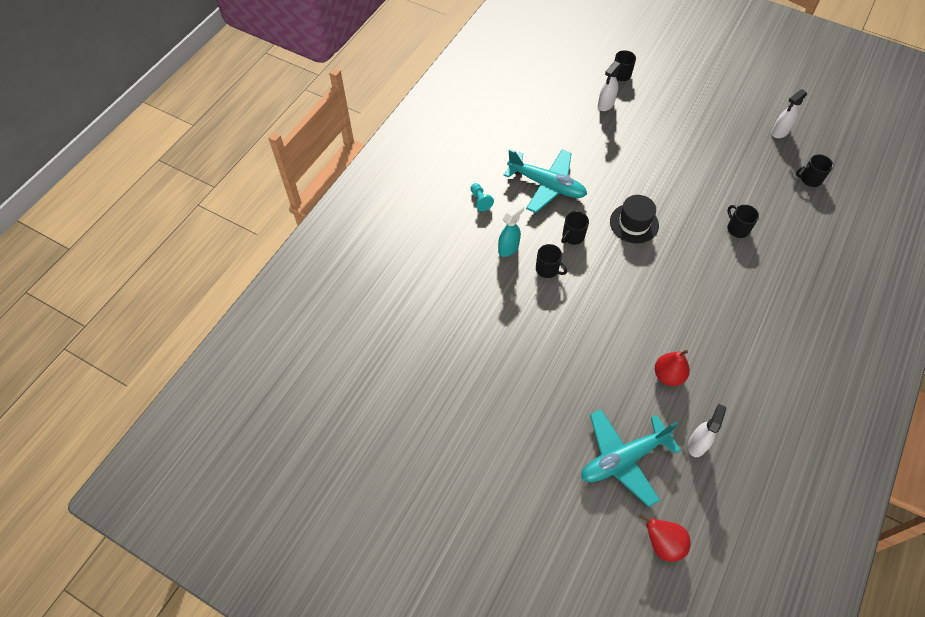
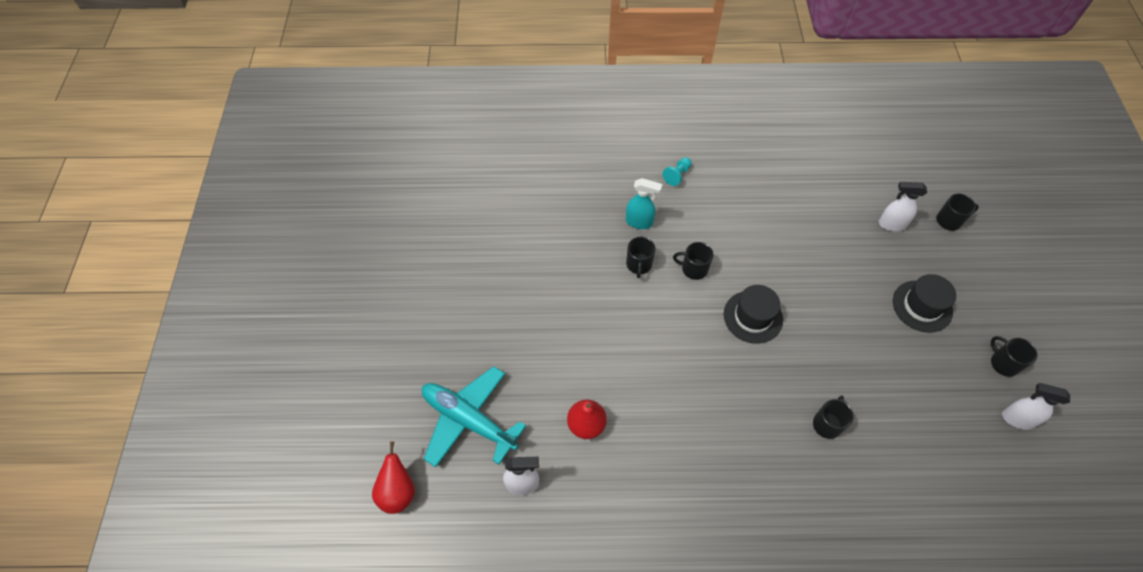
camera: 60 degrees right, 0 degrees up
turquoise plane [504,149,587,213] -> none
black mug [796,154,833,187] -> black mug moved to [991,336,1038,377]
none -> black hat [893,274,956,333]

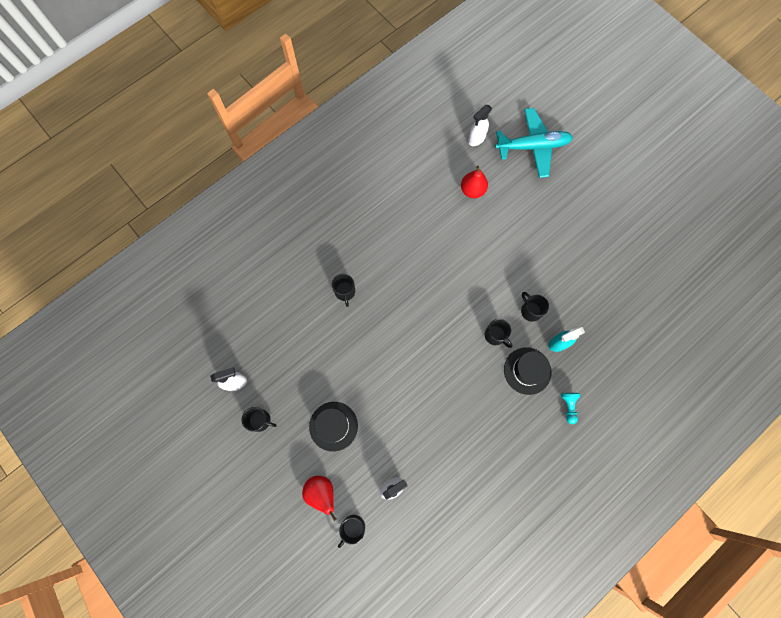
camera: 140 degrees right, 15 degrees up
red pear [372,441,415,514] -> red pear moved to [302,476,337,521]
black mug [673,242,713,280] -> black mug turned 75 degrees clockwise [485,319,512,348]
black hat [724,285,783,344] -> black hat moved to [504,347,551,395]

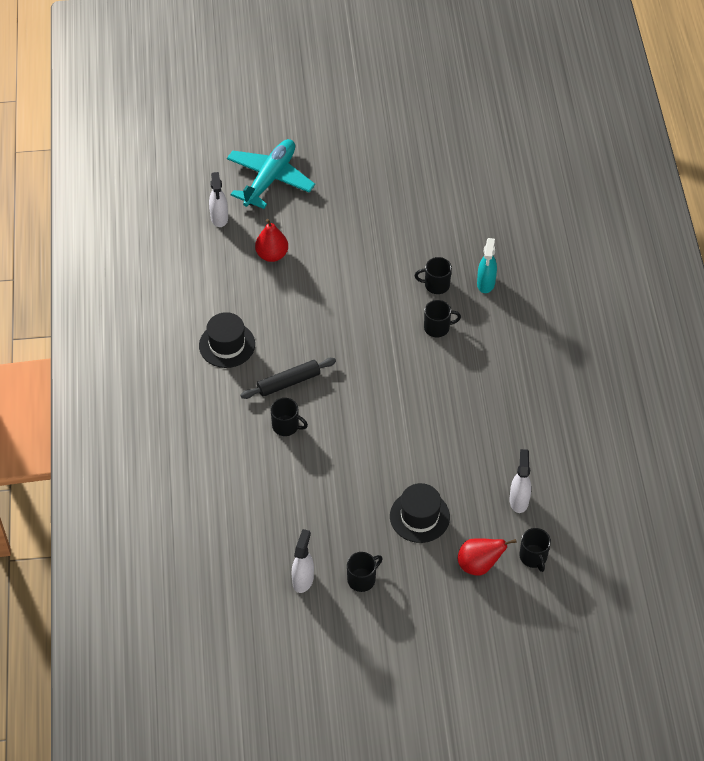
camera: 55 degrees left, 20 degrees down
black hat [504,347,551,395] -> black hat moved to [199,312,255,368]
turquoise pawn [561,393,580,424] -> none
none -> black rolling pin [240,358,336,399]

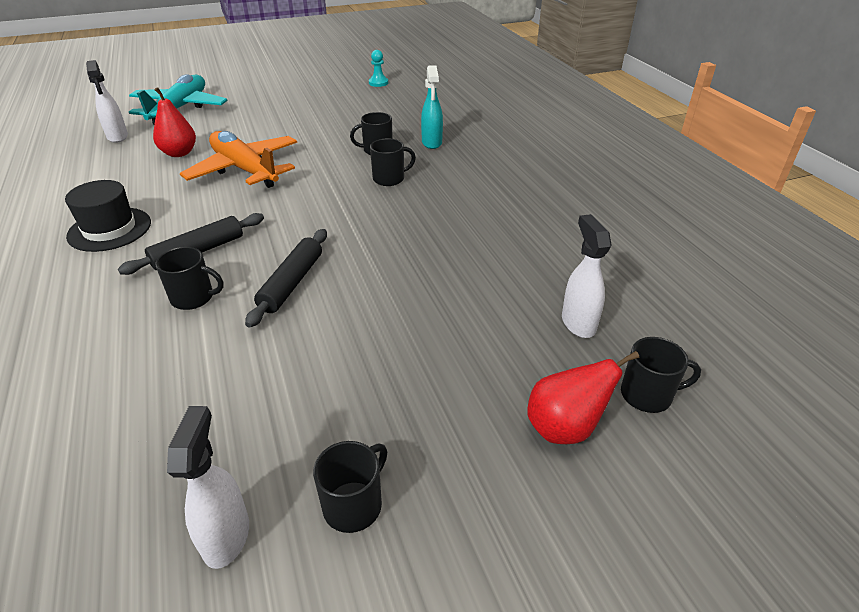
camera: 15 degrees left, 15 degrees down
black hat [390,483,450,543] -> none
black mug [520,528,551,572] -> black mug turned 60 degrees counterclockwise [621,337,701,413]
none -> orange plane [180,131,297,188]
none -> black rolling pin [245,229,327,328]
none -> turquoise pawn [369,50,388,87]

